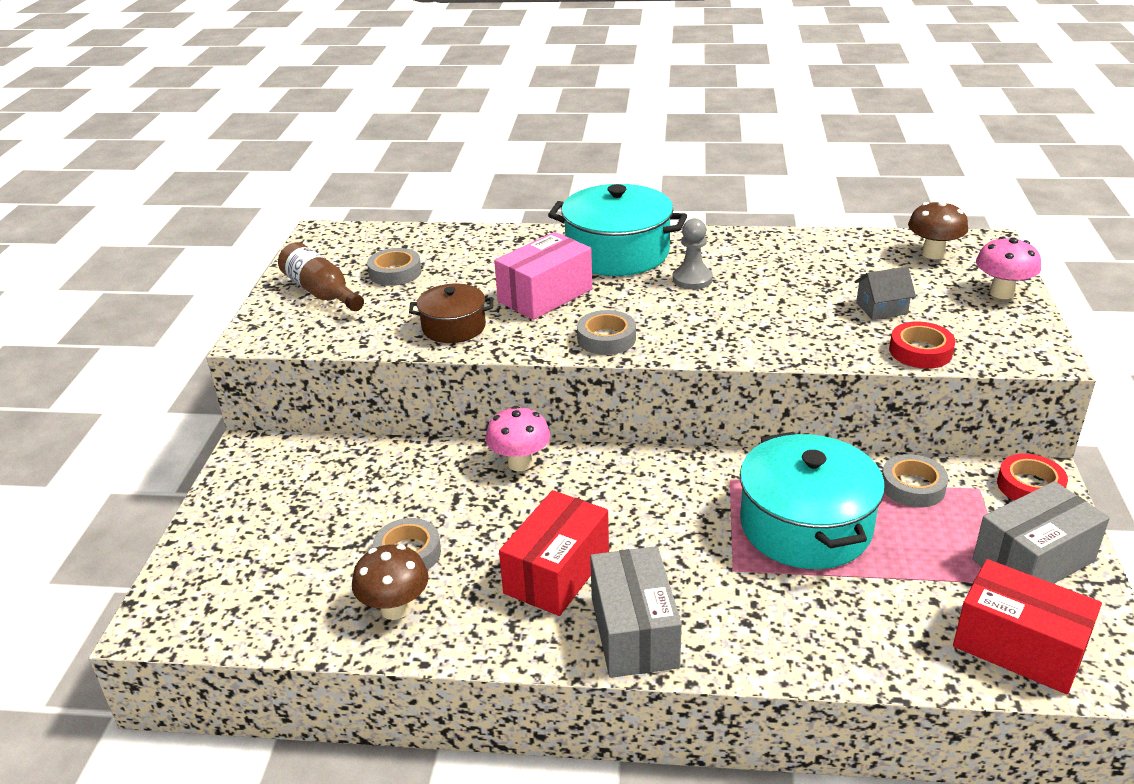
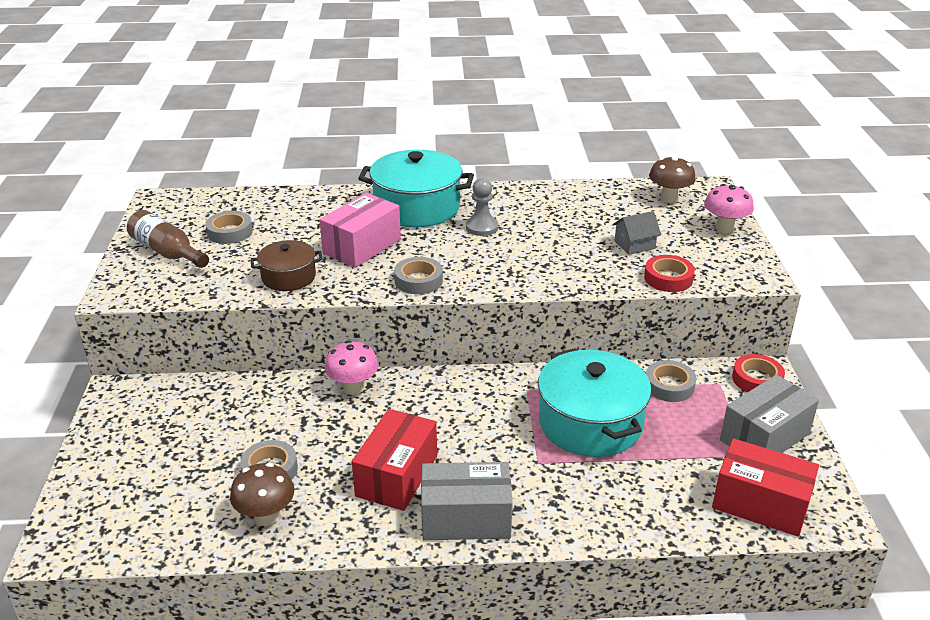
camera: 10 degrees left, 0 degrees up
grey box [590,546,682,678] -> grey box turned 75 degrees counterclockwise [421,462,513,540]

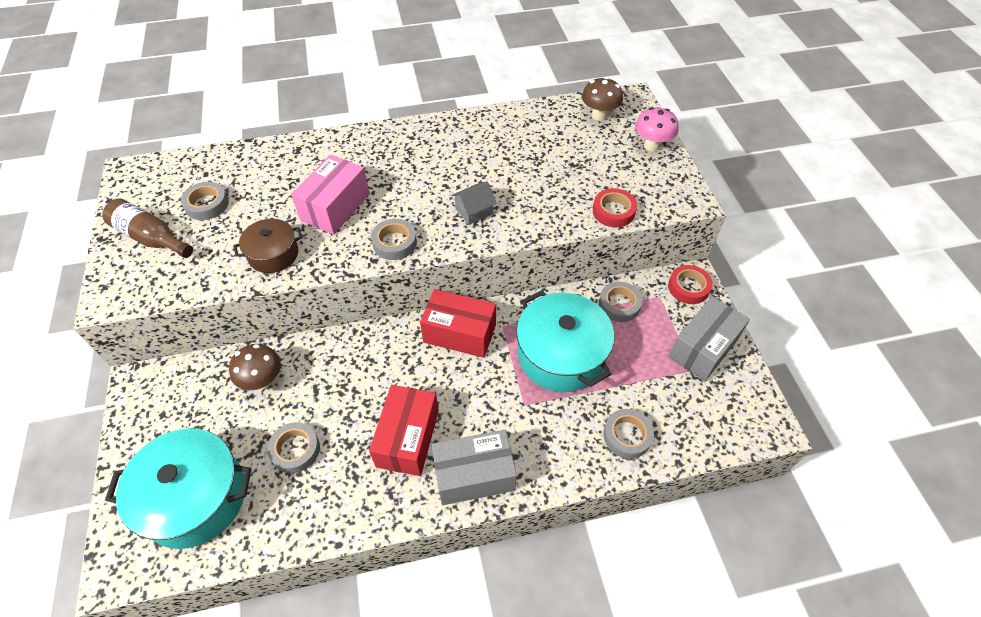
camera: 10 degrees left, 20 degrees up
brown mushroom [230,463,294,526] -> brown mushroom moved to [229,344,281,390]
pink mushroom [324,340,379,395] -> none
turquoise pot [358,150,474,227] -> turquoise pot moved to [105,428,251,549]
grey pawn [466,178,498,236] -> none
grey house [612,211,661,255] -> grey house moved to [451,181,497,225]
red box [712,438,819,537] -> red box moved to [420,289,496,358]
none -> grey tape [603,409,654,459]

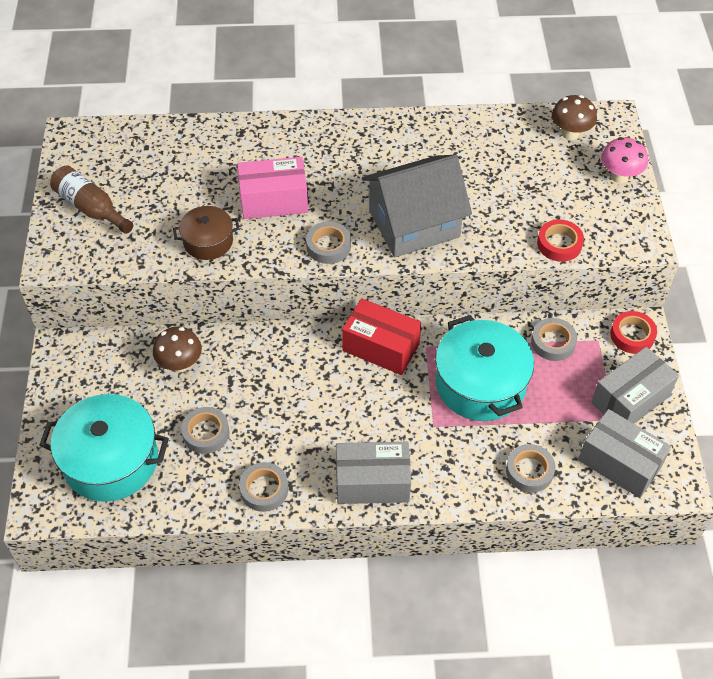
camera: 10 degrees right, 0 degrees up
grey tape [181,182,229,220] -> grey tape moved to [239,462,288,512]
pink box [291,155,370,235] -> pink box turned 45 degrees clockwise [237,157,308,219]
red box [369,385,439,476] -> none
grey house [451,181,497,225] -> grey house [362,155,472,257], size x2.42
none -> grey box [578,409,671,498]

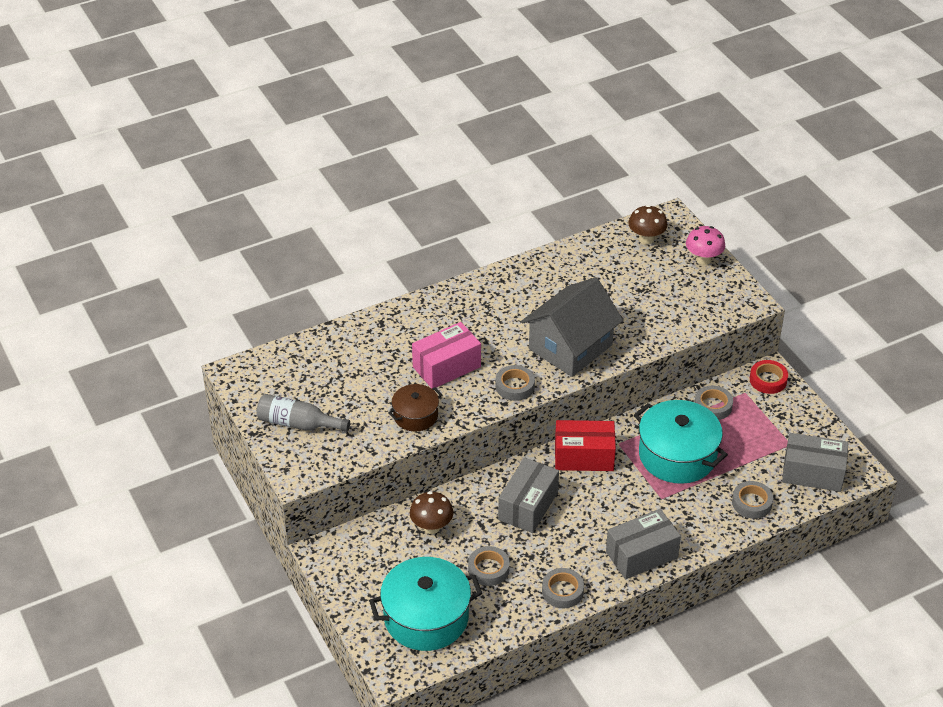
camera: 25 degrees left, 10 degrees down
brown bottle [50,166,133,234] -> grey bottle [257,394,350,432]
red tape [537,219,584,262] -> none
grey box [591,347,679,424] -> grey box moved to [498,458,559,533]

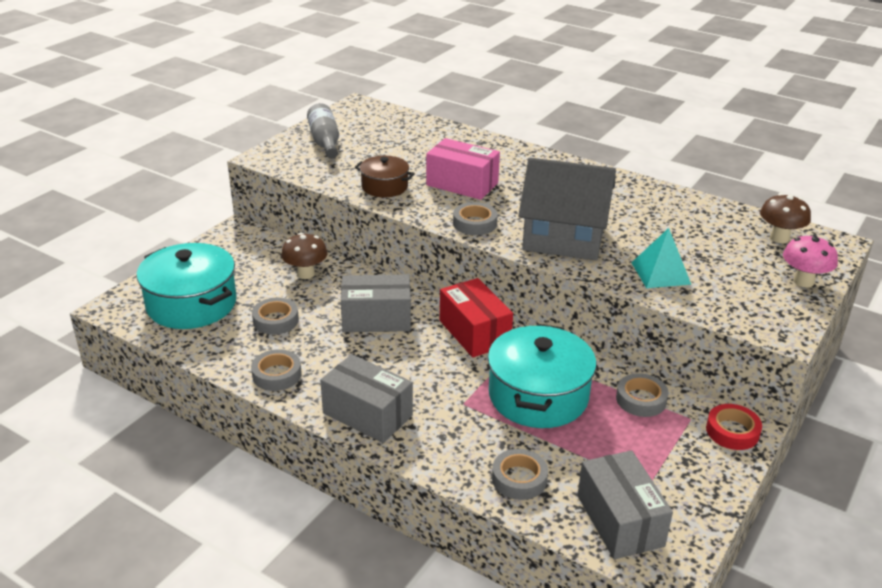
camera: 60 degrees right, 10 degrees down
none -> turquoise pyramid [631,228,691,288]

